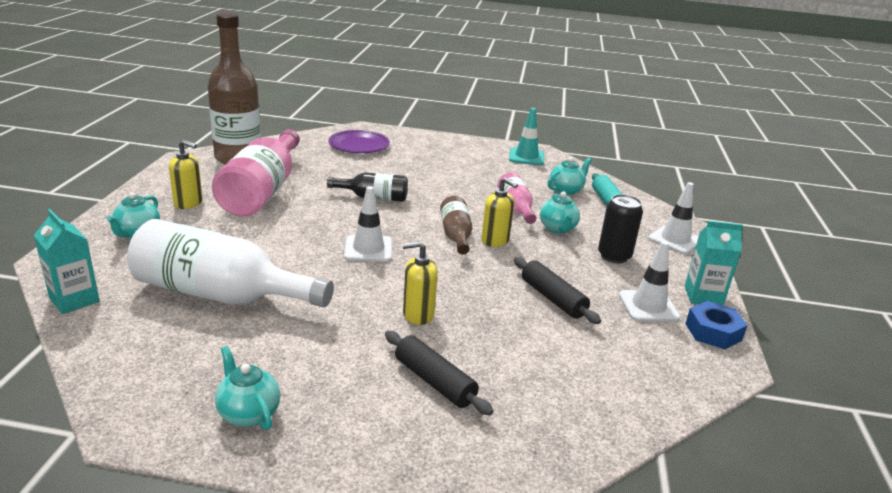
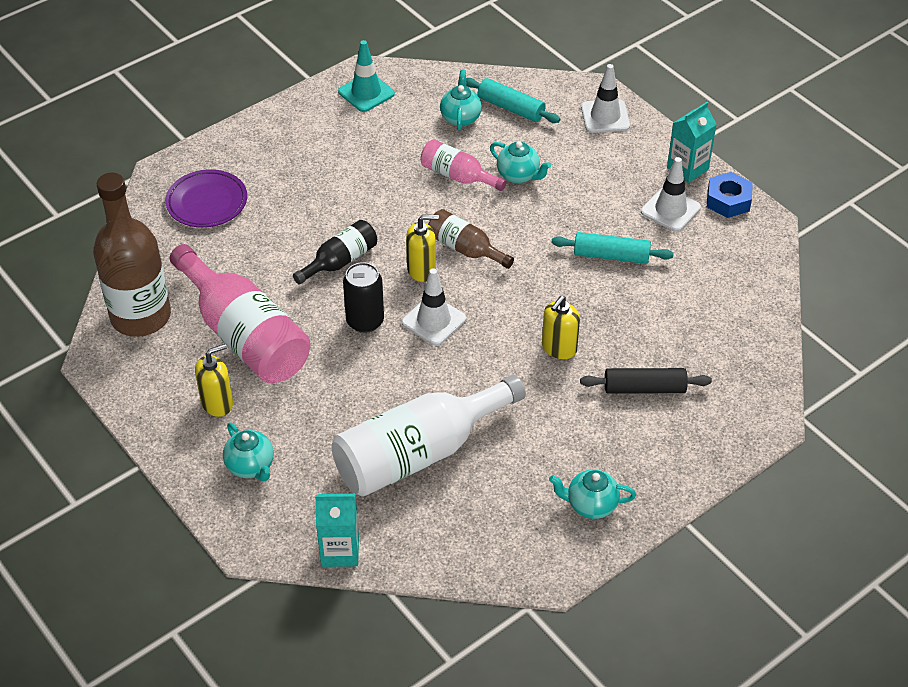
camera: 45 degrees left, 20 degrees up
yellow soap dispenser [481,178,518,247] -> yellow soap dispenser moved to [406,215,439,282]
black rolling pin [514,257,601,324] -> turquoise rolling pin [551,232,674,264]
black can [598,194,643,263] -> black can moved to [343,262,384,333]

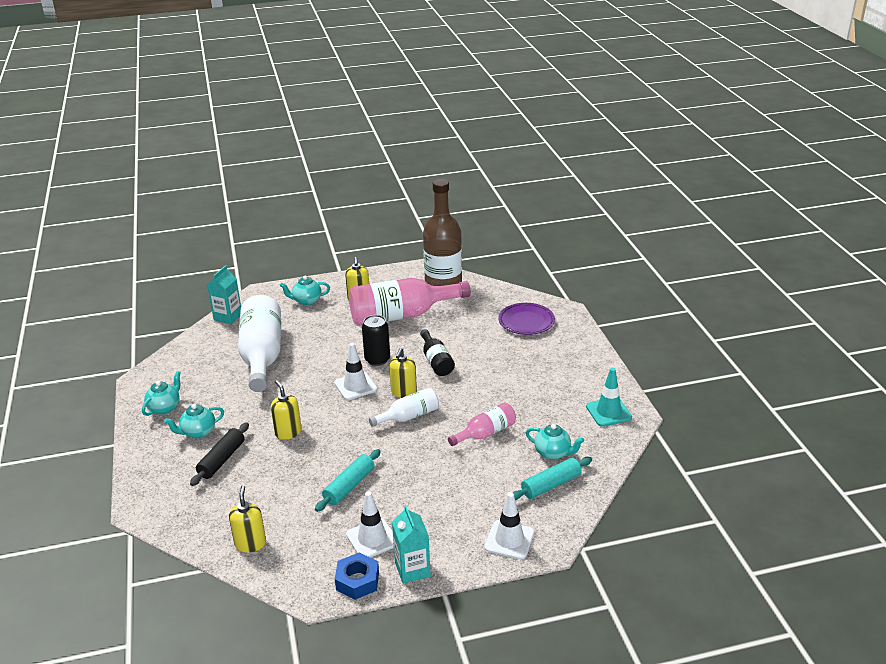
camera: 115 degrees right, 15 degrees down
brown bottle [428,209,514,269] -> white bottle [369,388,439,427]
turquoise teapot [490,141,551,183] -> turquoise teapot moved to [164,404,224,439]
none -> yellow soap dispenser [229,485,266,553]

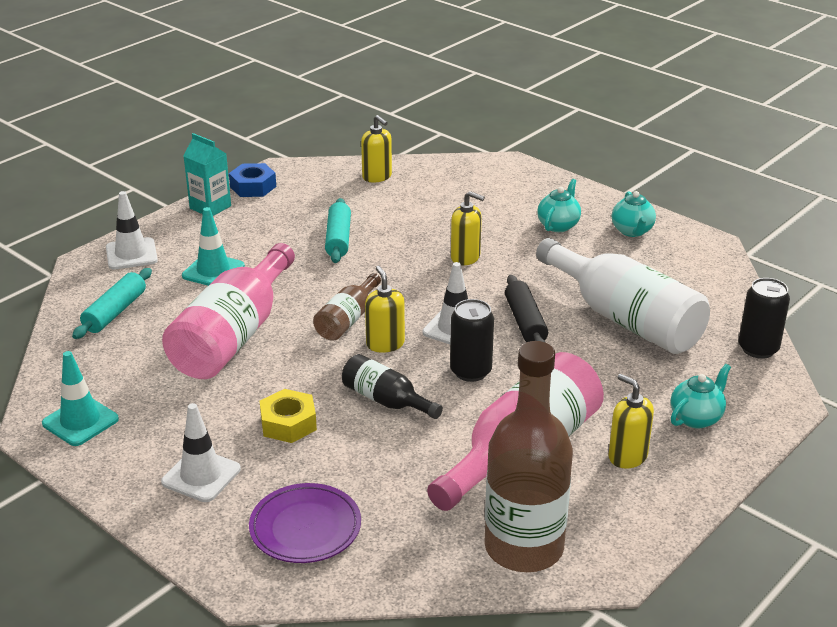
camera: 145 degrees right, 0 degrees up
black rolling pin [190,423,249,486] -> black rolling pin moved to [505,275,548,343]
turquoise carton [207,265,241,324] -> black can [739,278,790,359]
white traffic cone [346,491,394,558] -> white traffic cone moved to [161,403,241,502]
white bottle [369,388,439,427] -> brown bottle [313,273,381,341]
pink bottle [448,402,516,446] -> pink bottle [162,243,295,379], size x1.93
turquoise teapot [526,424,584,460] -> none
none -> turquoise traffic cone [182,207,245,286]
none -> yellow nut [260,389,317,443]

